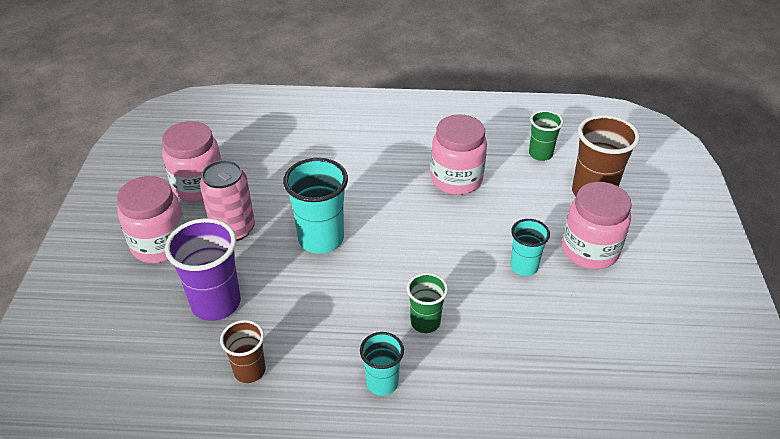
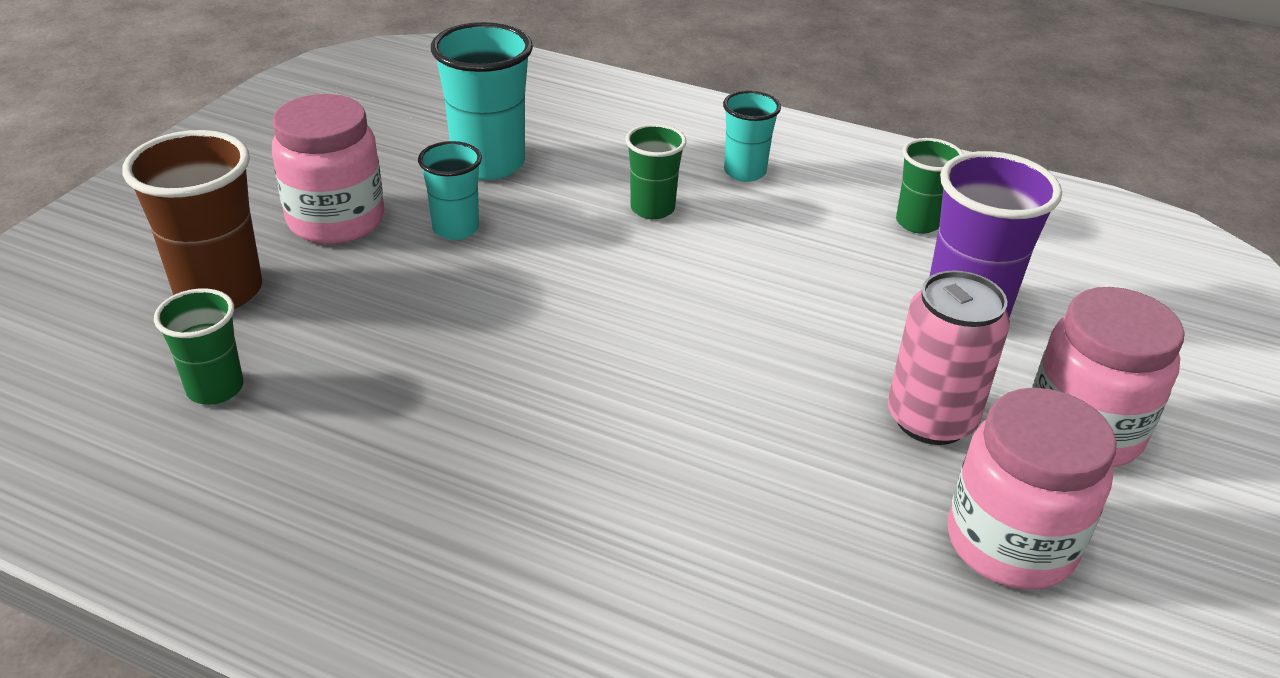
camera: 160 degrees left, 5 degrees down
brown cup [220,320,265,383] -> green cup [896,138,963,234]
turquoise cup [283,158,348,254] -> turquoise cup moved to [431,22,533,180]
pink jar [431,114,487,195] -> none

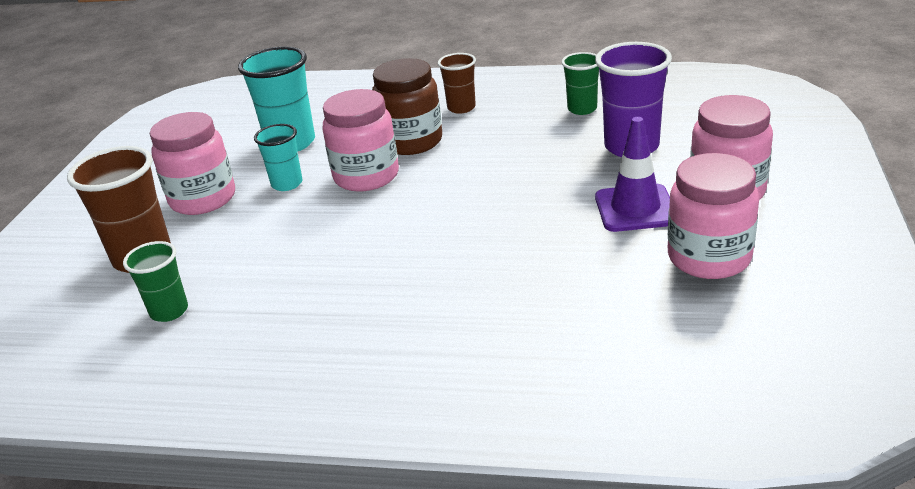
camera: 10 degrees left, 5 degrees down
green cup [625,124,686,219] -> brown jar [372,58,442,155]
turquoise cup [723,90,781,182] -> brown cup [438,53,476,114]
pink can [888,270,1010,445] -> purple traffic cone [595,117,670,232]
none -> pink jar [322,89,399,191]

